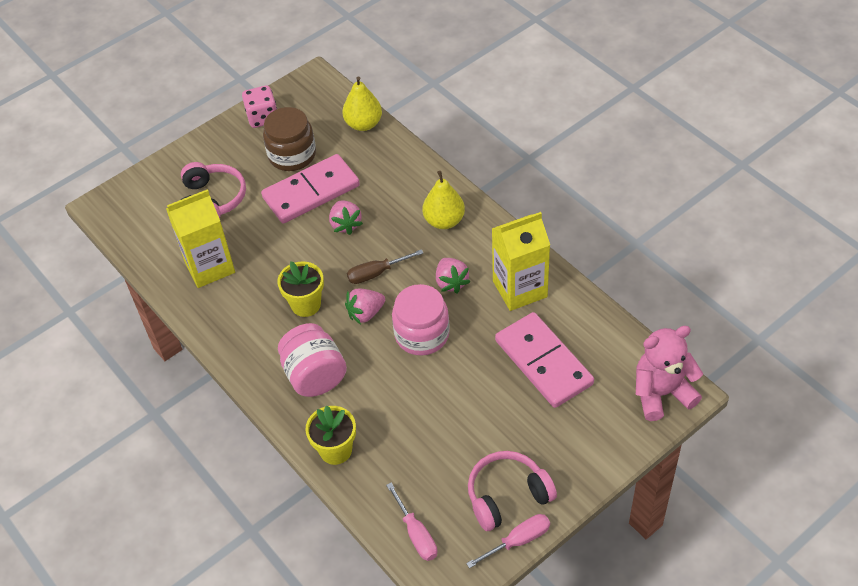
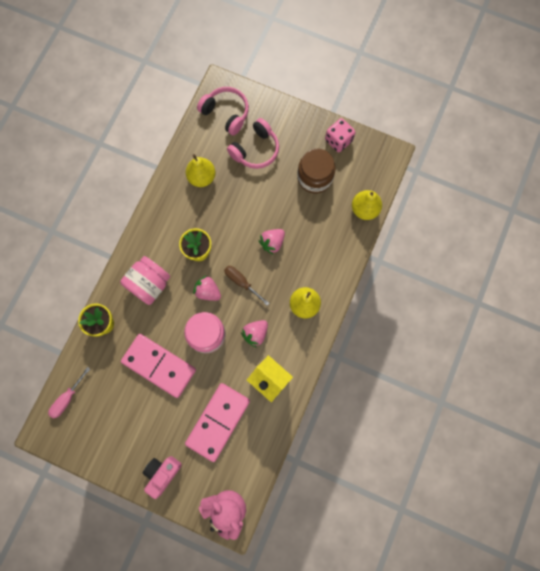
camera: 60 degrees right, 25 degrees up
yellow carton [166,189,235,288] -> yellow pear [186,154,216,187]
pink domino [261,154,360,224] -> pink domino moved to [121,334,196,398]
pink screwdriver [466,514,550,568] -> none
pink headphones [468,451,557,531] -> pink headphones moved to [197,87,249,136]
none -> pink camera [143,456,182,499]

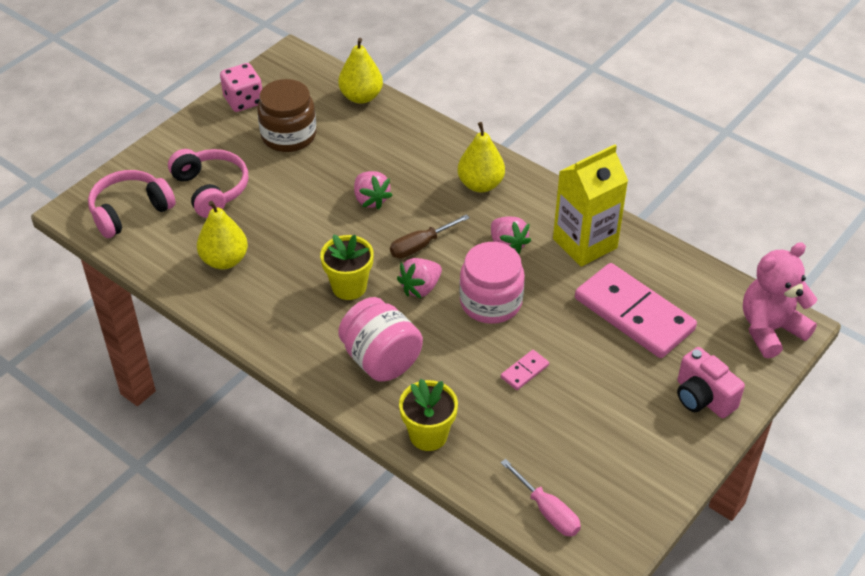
camera: 75 degrees left, 30 degrees down
pink domino [121,334,196,398] -> pink domino [501,350,549,390], size x0.40

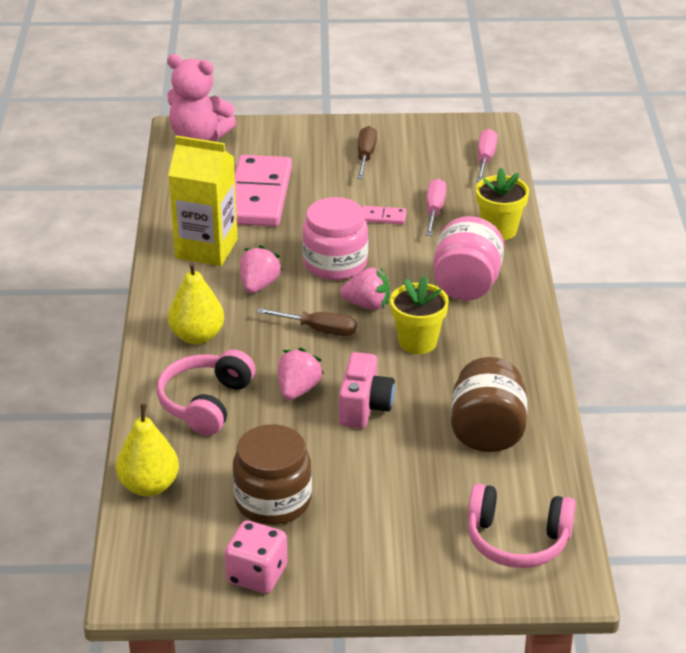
camera: 130 degrees left, 10 degrees down
pink headphones [168,149,248,218] -> pink headphones moved to [157,349,256,436]
yellow pear [197,201,248,269] -> brown jar [451,357,527,452]
pink camera [677,347,745,418] -> pink camera moved to [339,352,395,429]
none -> brown screwdriver [357,126,377,179]
none -> pink screwdriver [426,179,446,236]

